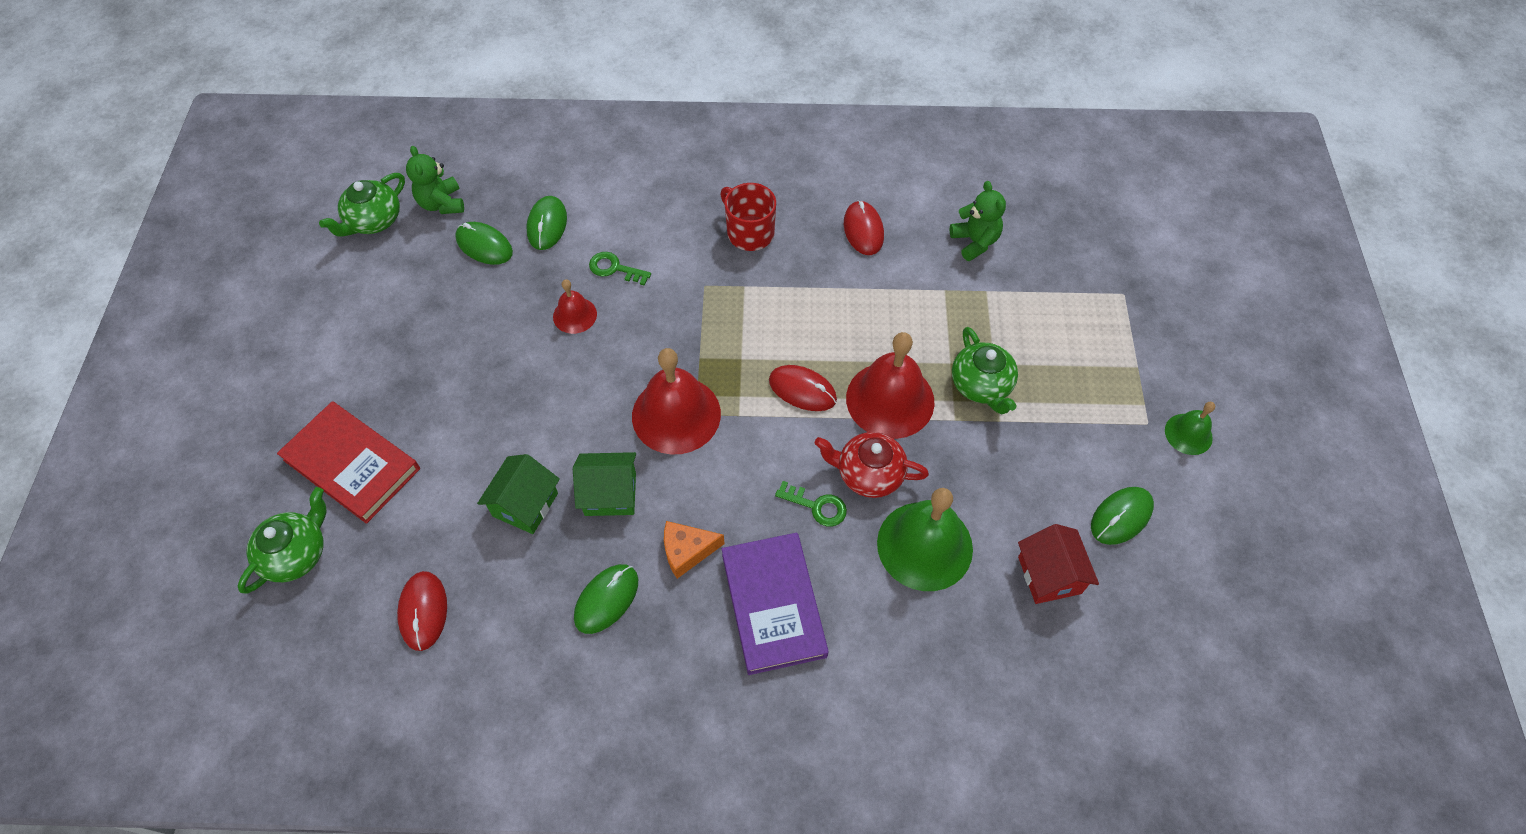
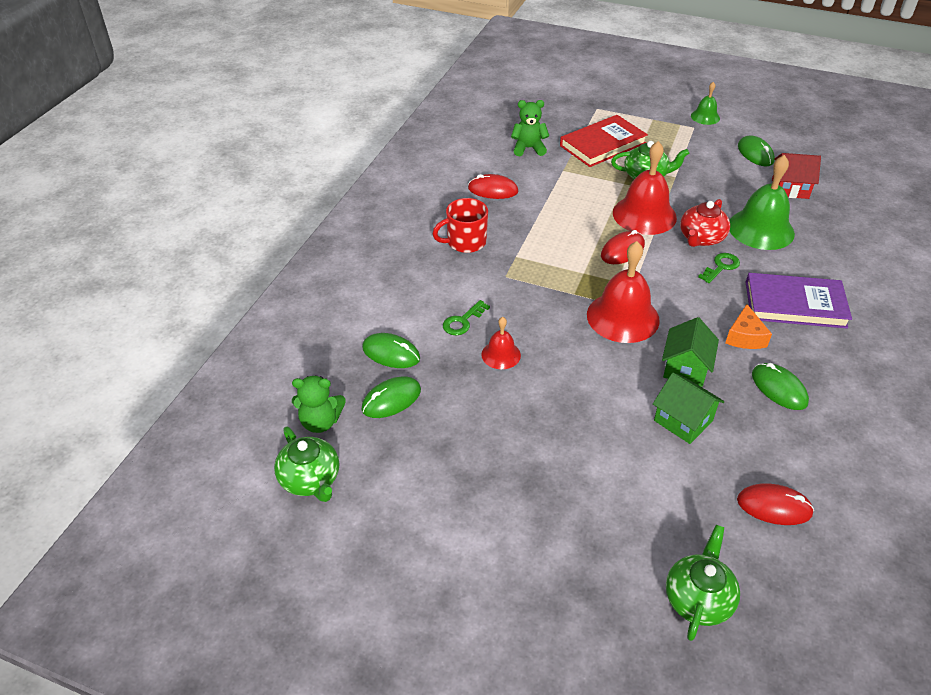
camera: 70 degrees left, 15 degrees down
green teapot [238,487,327,594] -> green teapot turned 60 degrees clockwise [666,525,740,641]
red book [277,401,420,524] -> red book moved to [560,115,648,167]

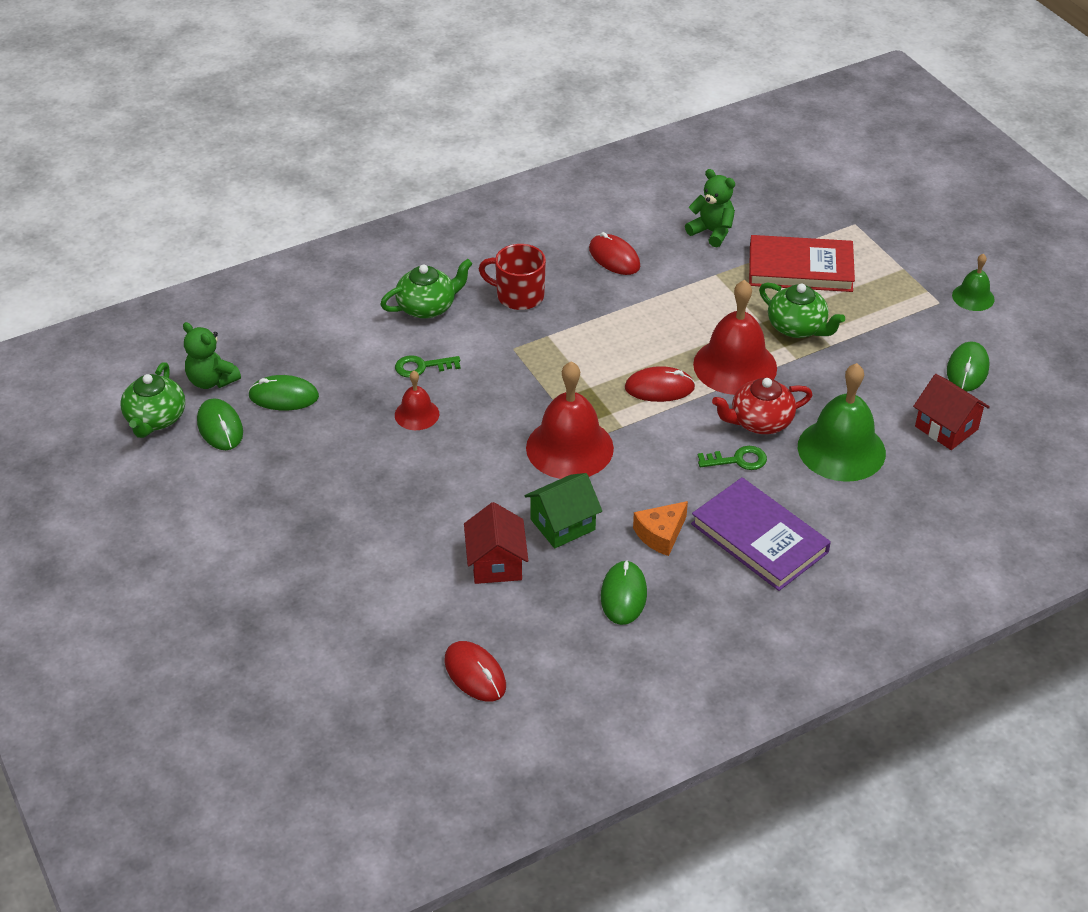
camera: 40 degrees right, 0 degrees up
green mouse [362,333,420,368] -> green mouse moved to [197,398,243,450]
green house [653,373,724,444] -> red house [464,502,528,584]
green teapot [666,525,740,641] -> green teapot moved to [380,259,473,319]

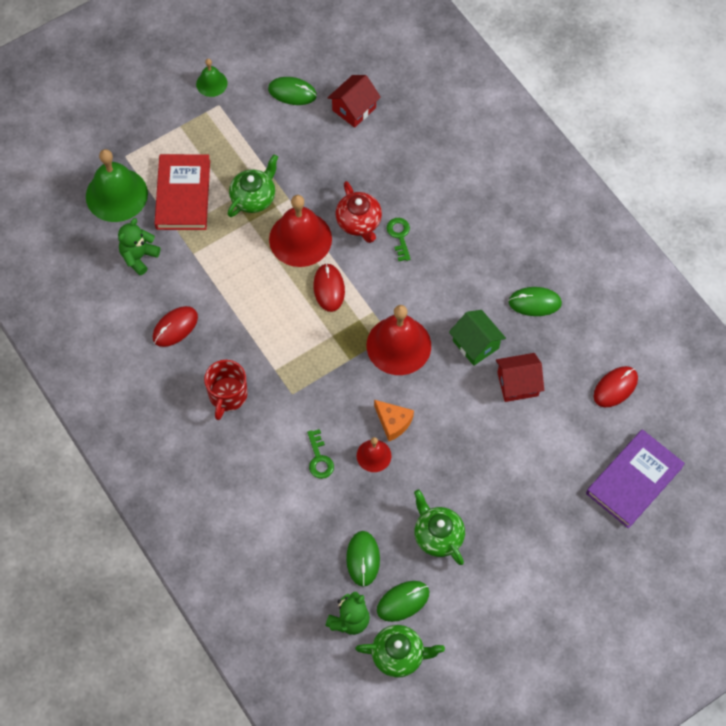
camera: 95 degrees left, 20 degrees up
green teapot [380,259,473,319] -> green teapot moved to [414,490,465,565]
orange cheese [633,501,688,556] -> orange cheese moved to [374,400,414,441]
purple book [691,477,831,591] -> purple book moved to [586,429,685,529]
green bell [798,363,886,482] -> green bell moved to [86,149,148,222]

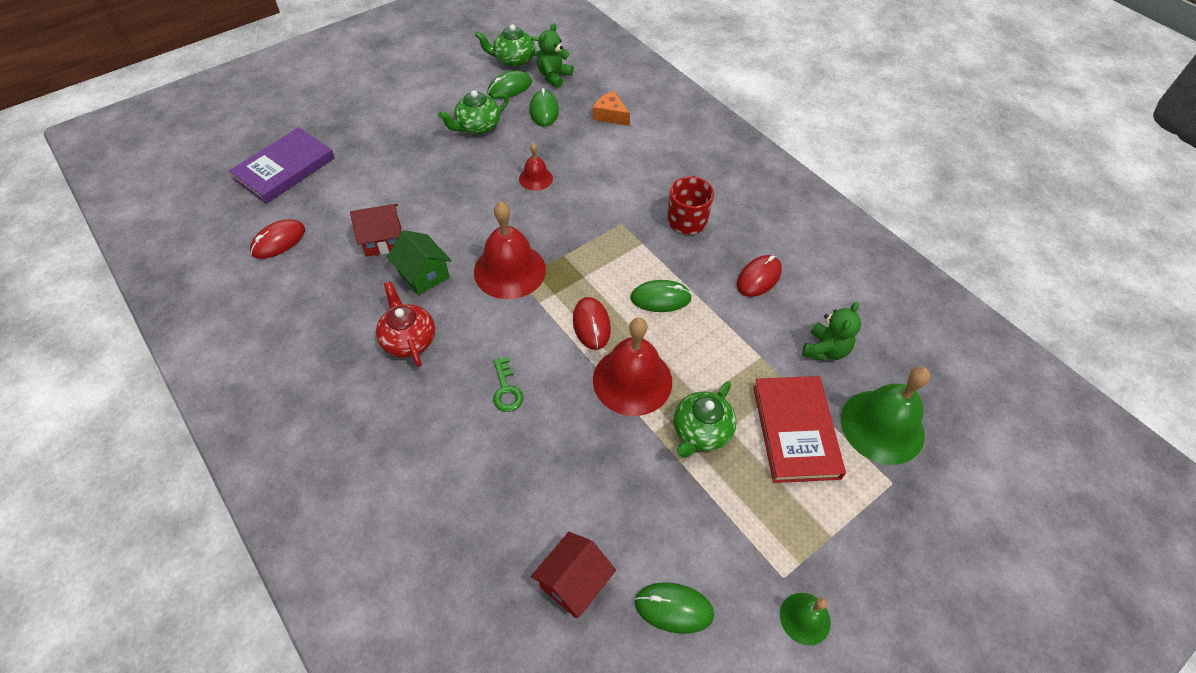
camera: 175 degrees right, 10 degrees down
green key [307,429,334,479] -> none
red teapot [336,181,382,243] -> red teapot moved to [376,281,435,367]
orange cheese [374,400,414,441] -> orange cheese moved to [593,91,630,126]
green teapot [414,490,465,565] -> green teapot turned 90 degrees clockwise [438,90,509,135]
green mouse [508,287,562,316] -> green mouse moved to [630,280,692,312]

